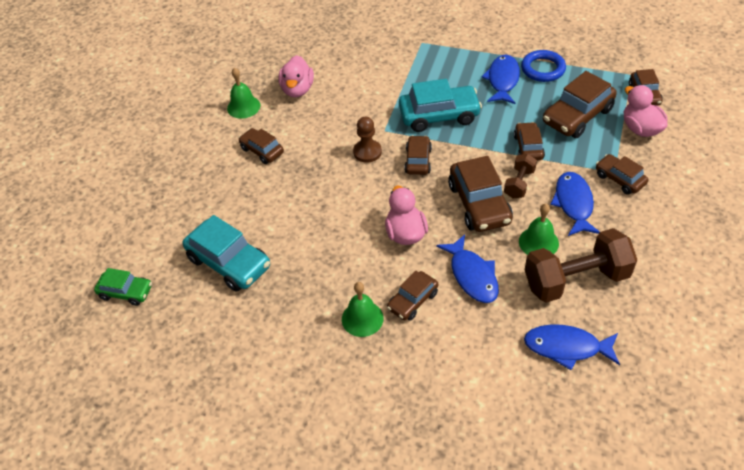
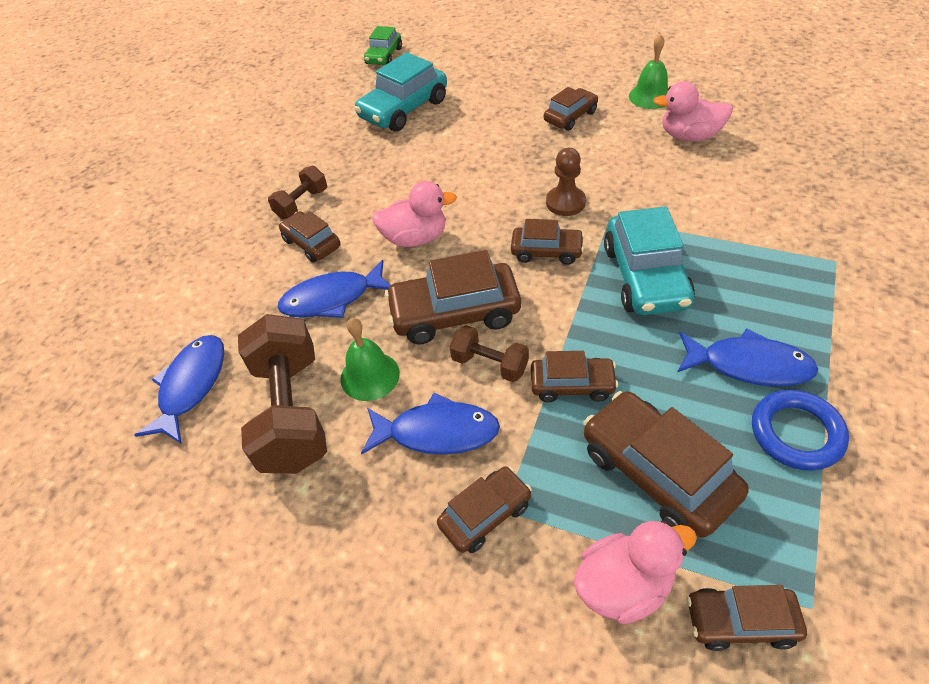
camera: 95 degrees right, 0 degrees up
green bell [342,282,384,337] -> brown dumbbell [268,166,327,219]

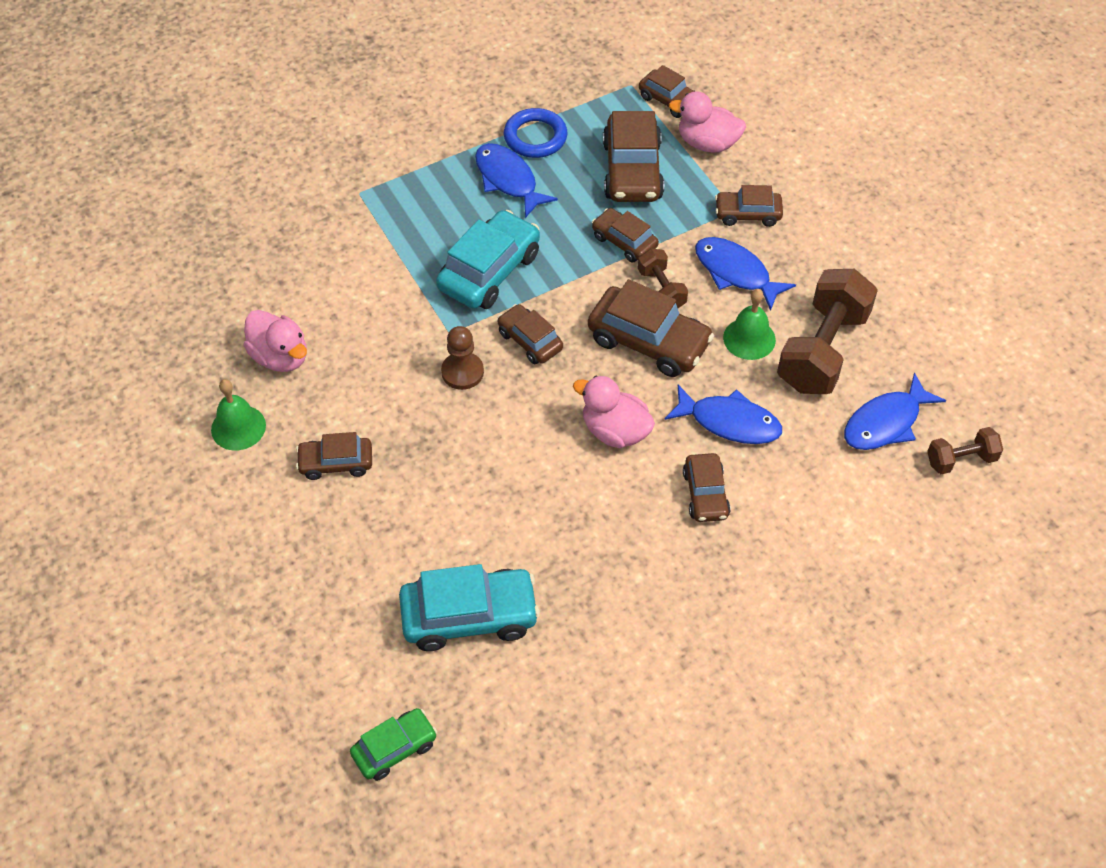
camera: 145 degrees left, 5 degrees up
brown dumbbell [268,166,327,219] -> brown dumbbell moved to [927,427,1003,474]

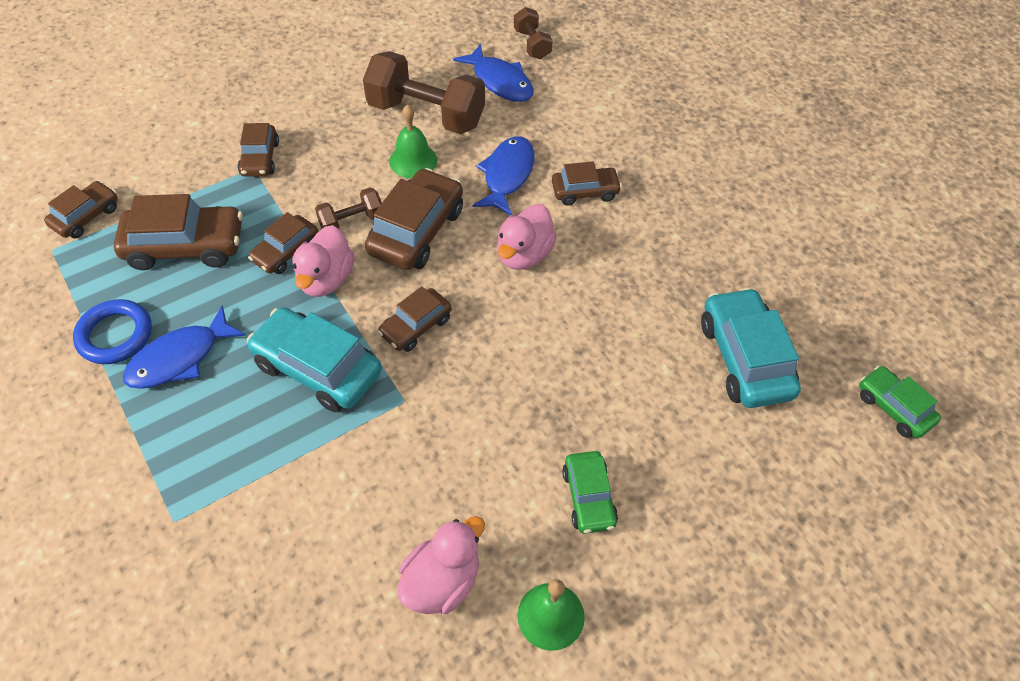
camera: 95 degrees left, 0 degrees up
brown car [296,432,372,480] -> green car [562,451,618,534]
brown pawn [441,326,484,390] -> none
pink duck [669,91,746,153] -> pink duck moved to [292,225,354,297]
blue fish [695,237,796,311] -> none

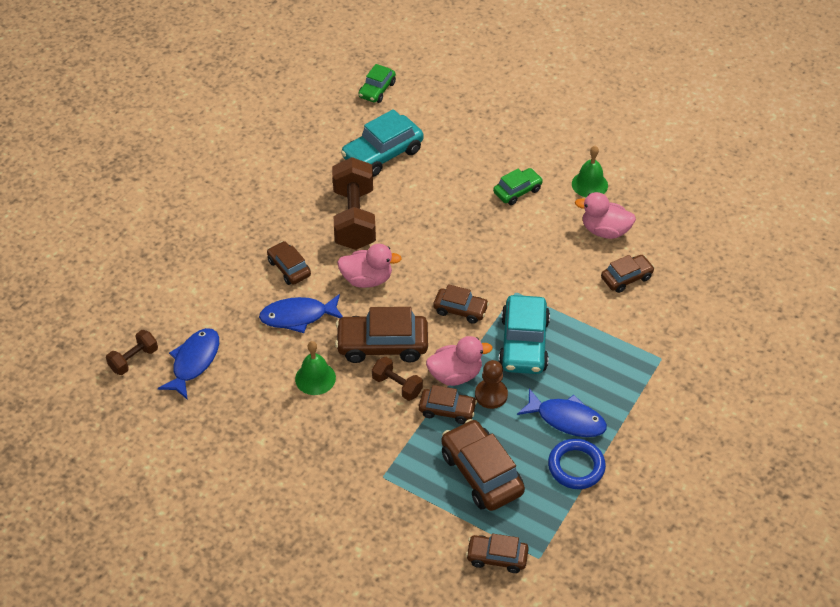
camera: 115 degrees left, 5 degrees down
brown car [238,123,279,177] -> brown car moved to [601,255,655,293]
brown dumbbell [363,51,485,134] -> brown dumbbell moved to [332,157,376,250]
none -> brown pawn [475,360,508,409]

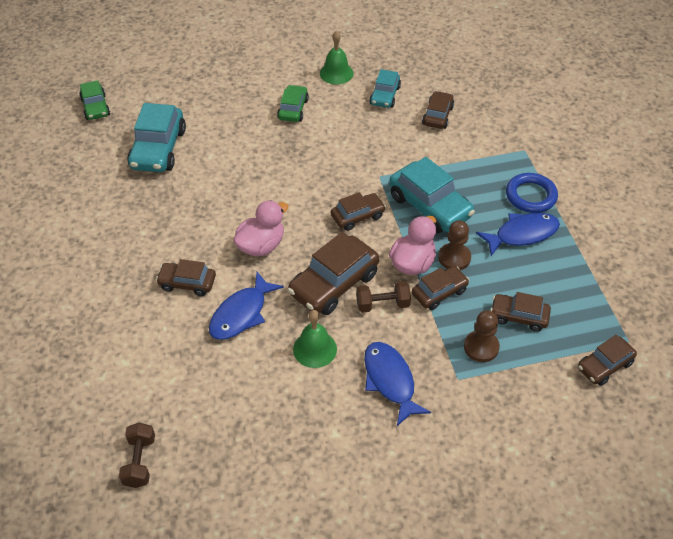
camera: 45 degrees left, 0 degrees up
blue fish [158,328,219,400] -> blue fish moved to [364,342,431,426]
brown dumbbell [332,157,376,250] -> none
brown car [441,419,525,511] -> brown car [490,292,551,332], size x0.59
blue ring [548,439,606,489] -> blue ring moved to [506,173,558,213]
pink duck [575,192,636,239] -> turquoise car [369,69,401,108]
none -> brown pawn [464,310,500,362]

